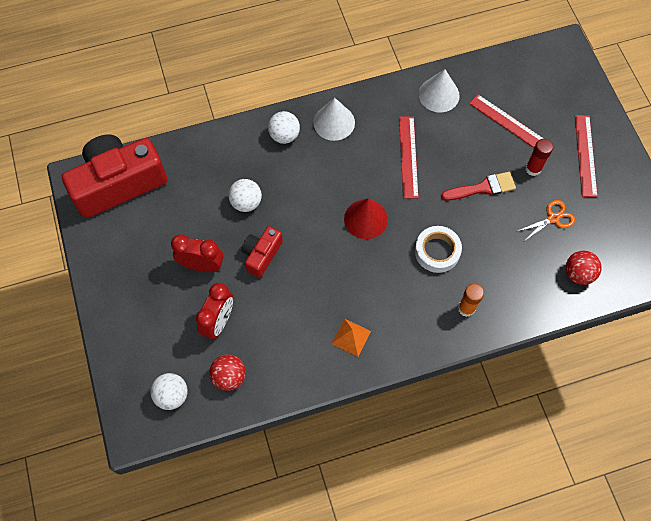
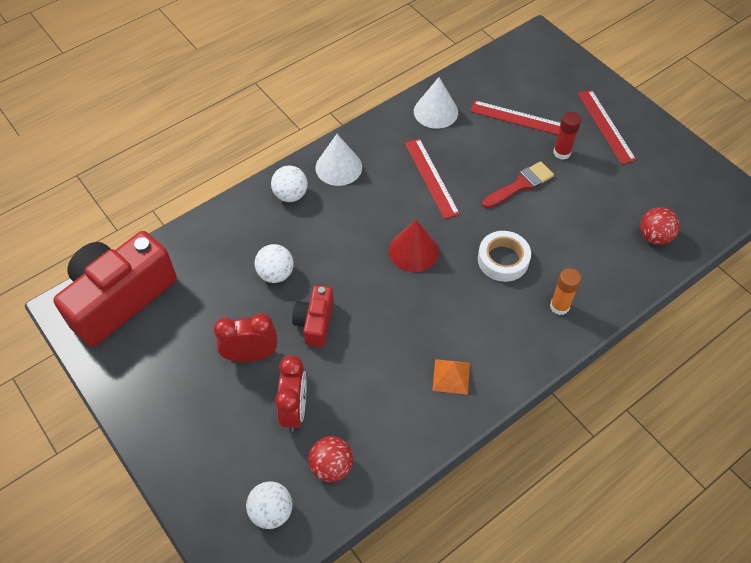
camera: 20 degrees left, 10 degrees down
orange scissors [518,200,575,240] -> none

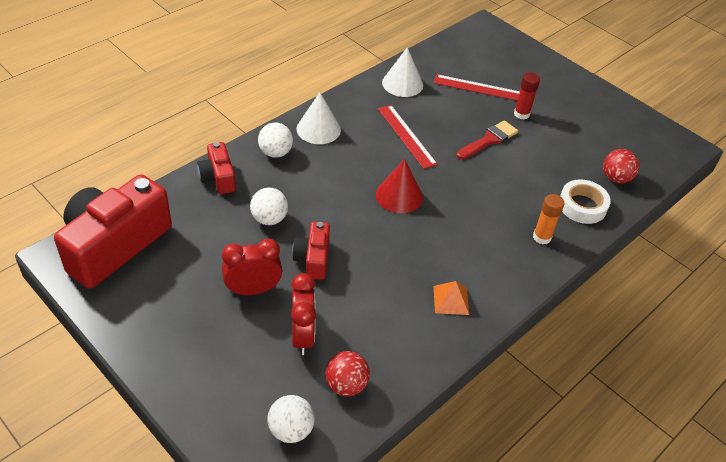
camera: 10 degrees left, 10 degrees down
white tape [478,231,531,282] -> white tape moved to [560,179,611,224]
red ruler [578,90,636,164] -> none
none -> red camera [197,142,236,194]

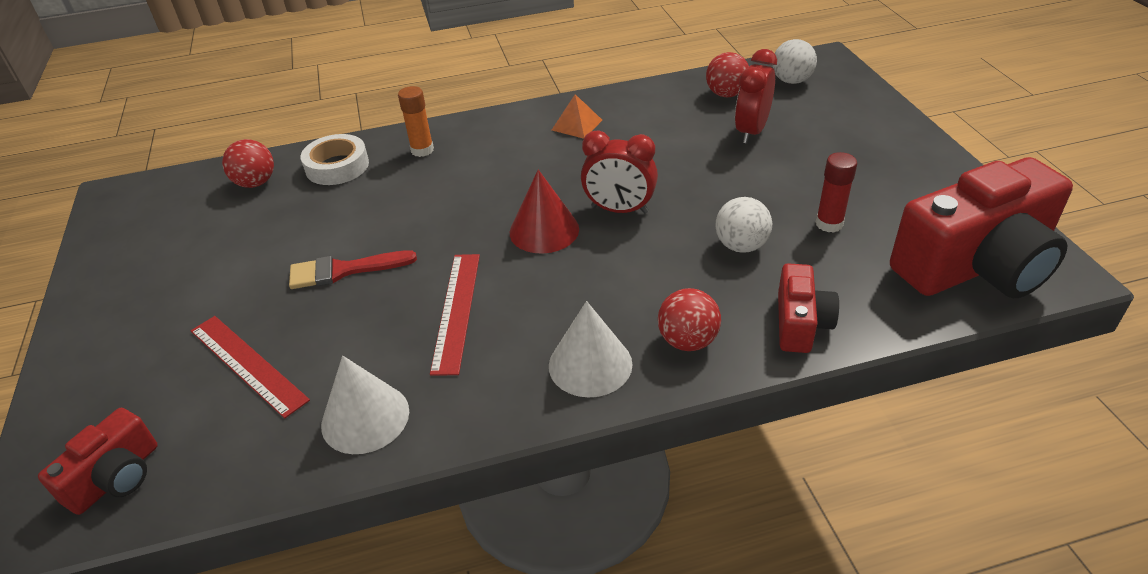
camera: 145 degrees left, 5 degrees down
red clock [222,239,282,295] -> red clock moved to [581,130,658,214]
white ball [258,123,293,158] -> red ball [658,288,721,351]
red camera [292,222,330,280] -> red camera moved to [38,408,158,515]
red glue stick [514,73,540,120] -> red glue stick moved to [816,152,857,233]

